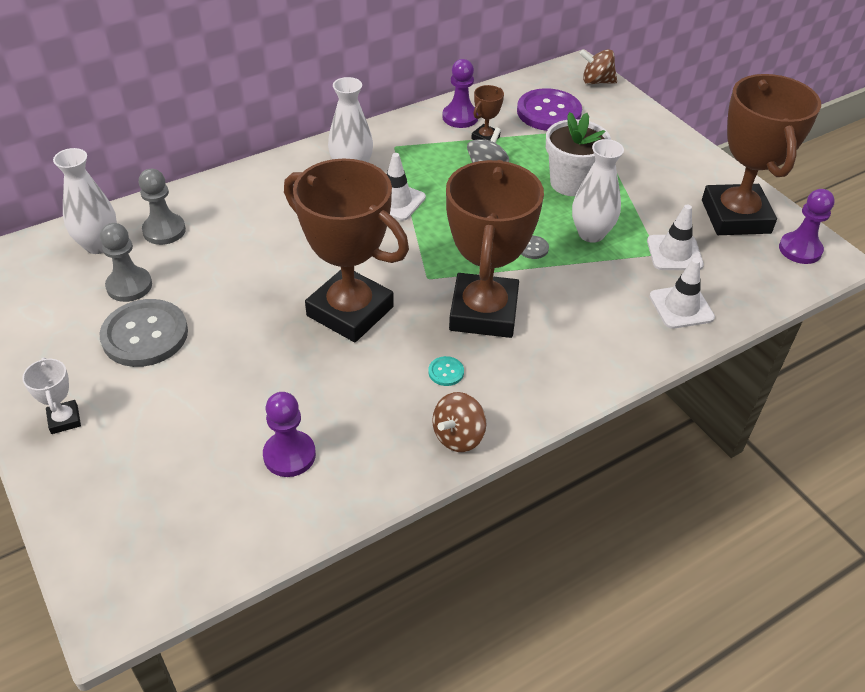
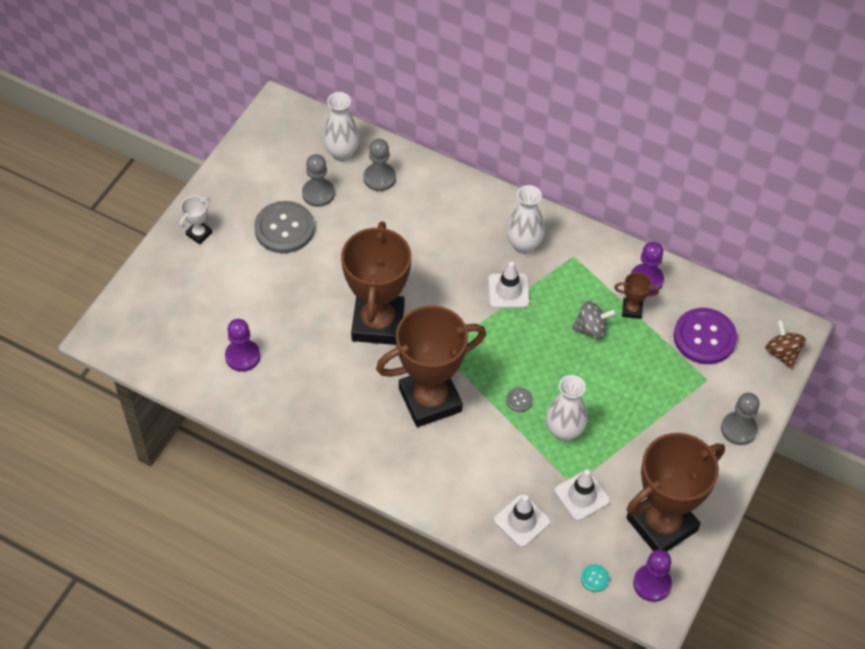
camera: 60 degrees right, 10 degrees up
turquoise button [428,356,464,386] -> turquoise button moved to [581,564,609,592]
brown spinning top [432,392,486,452] -> none
white flower pot [546,112,611,196] -> none
none -> grey pawn [721,393,760,445]

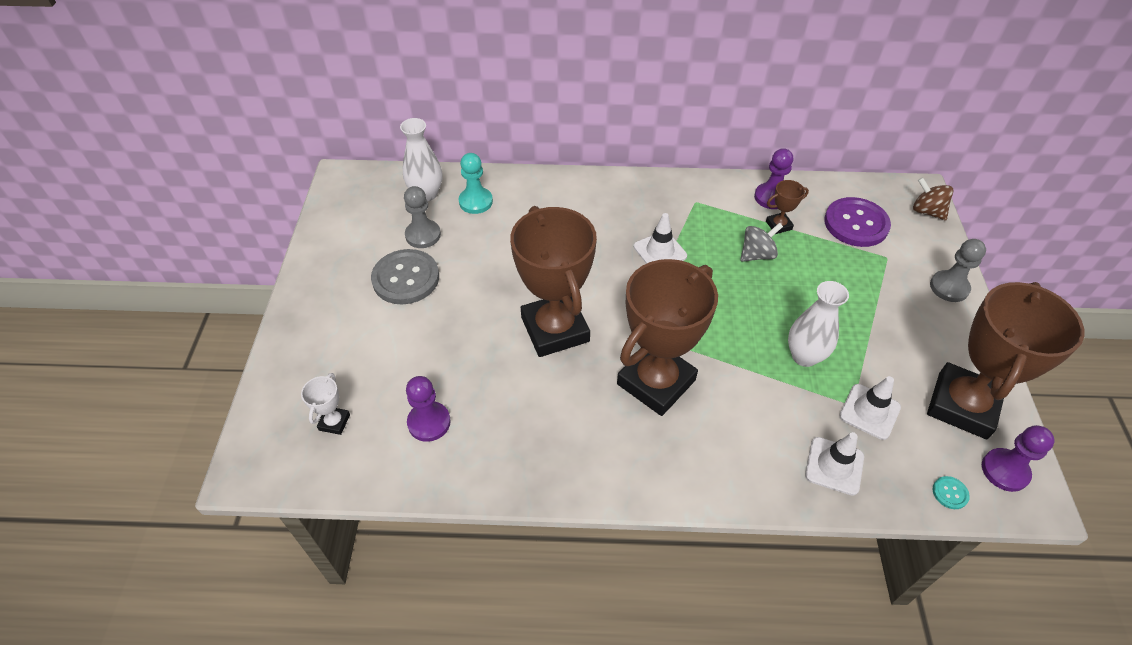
camera: 25 degrees left, 5 degrees down
white trophy [180,196,212,244] -> white trophy moved to [301,373,350,435]
grey pawn [364,139,396,191] -> turquoise pawn [459,153,493,214]
white vase [506,185,545,254] -> none
grey button [506,388,533,412] -> none

